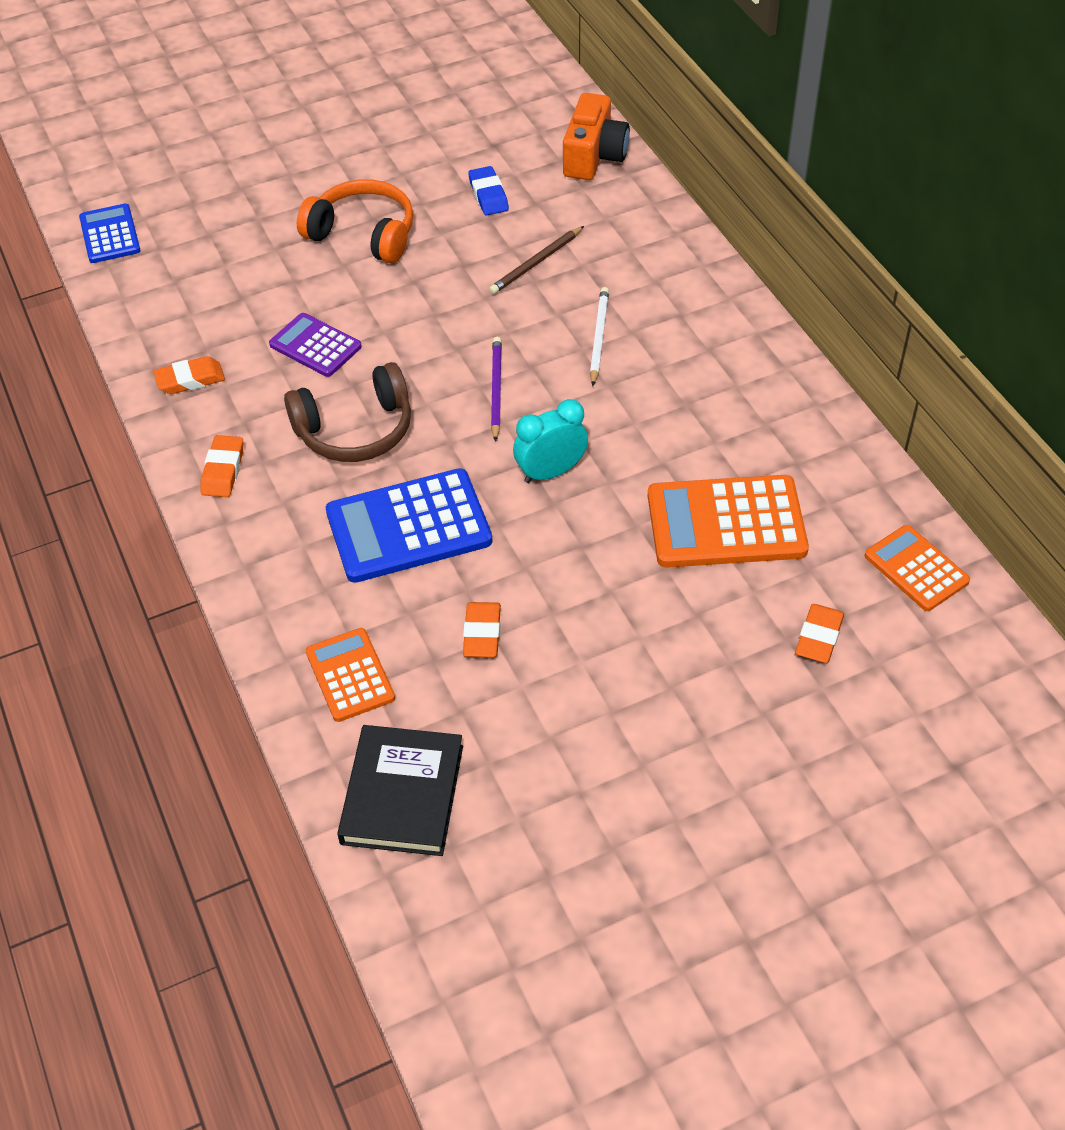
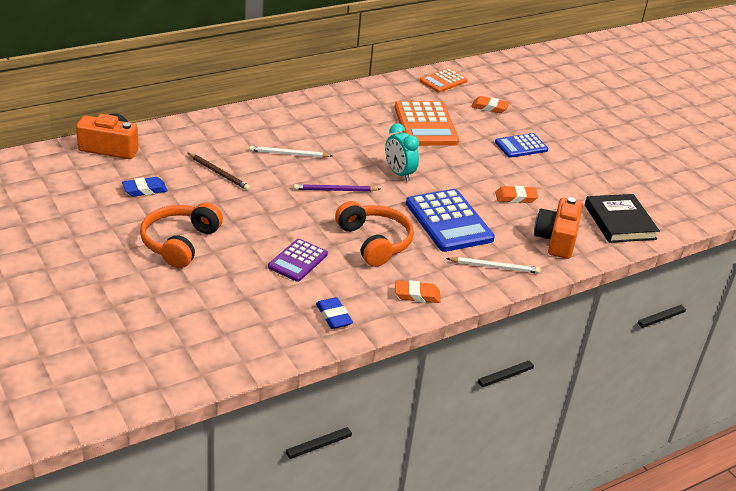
camera: 100 degrees left, 15 degrees down
blue calculator [79,204,140,263] -> blue calculator moved to [495,133,548,158]
orange eraser [153,356,225,394] -> blue eraser [316,297,353,329]
brown headphones [284,362,411,462] -> orange headphones [335,201,414,267]
orange calculator [306,628,395,722] -> orange camera [534,197,582,259]
black book [337,725,463,856] -> black book turned 75 degrees clockwise [585,194,660,243]
none -> white pencil [446,257,540,274]

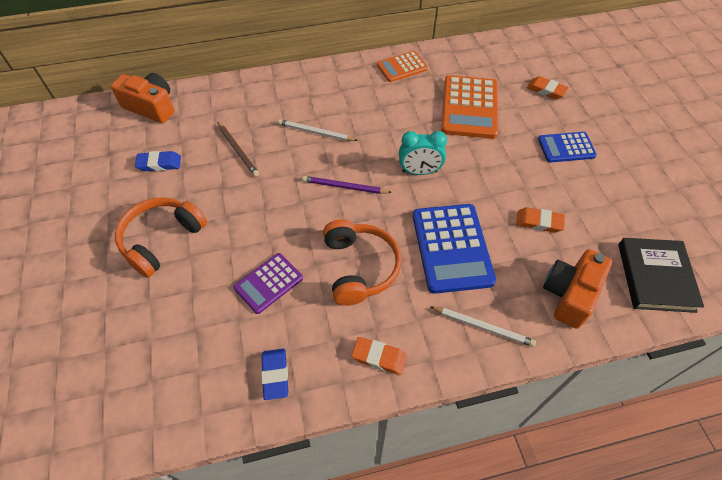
camera: 20 degrees right, 20 degrees up
turquoise clock [385,123,419,182] -> turquoise clock turned 75 degrees counterclockwise [399,131,447,175]
orange calculator [420,68,468,93] -> orange calculator moved to [377,51,428,82]

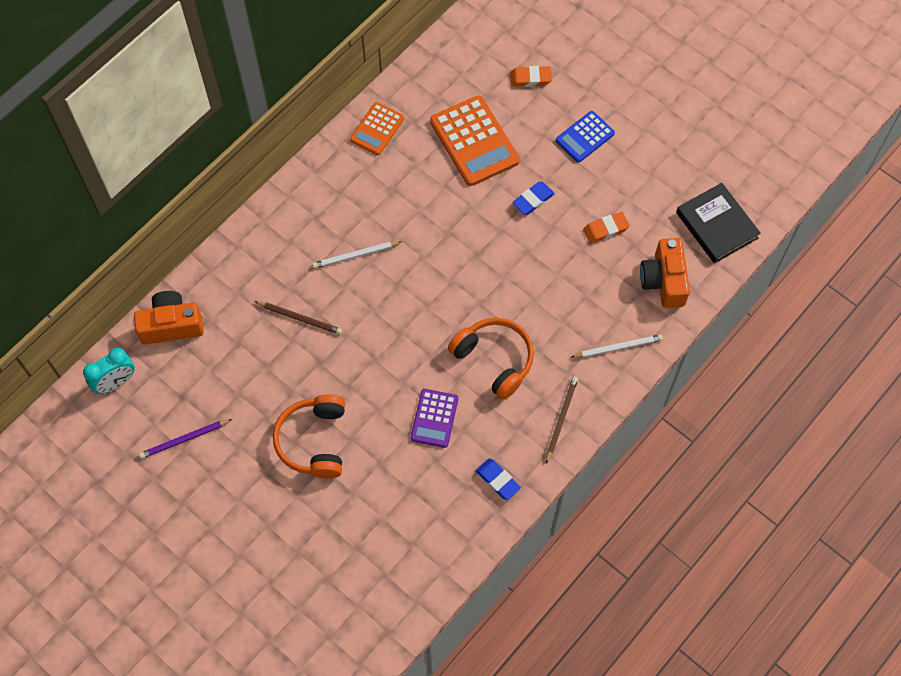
camera: 35 degrees left, 10 degrees up
blue eraser [135,151,181,171] -> blue eraser moved to [512,182,555,215]
purple pencil [302,176,392,194] -> purple pencil moved to [139,419,232,459]
orange eraser [352,337,407,375] -> brown pencil [546,376,578,464]
turquoise clock [399,131,447,175] -> turquoise clock moved to [83,348,135,394]
blue calculator [413,204,496,294] -> none

